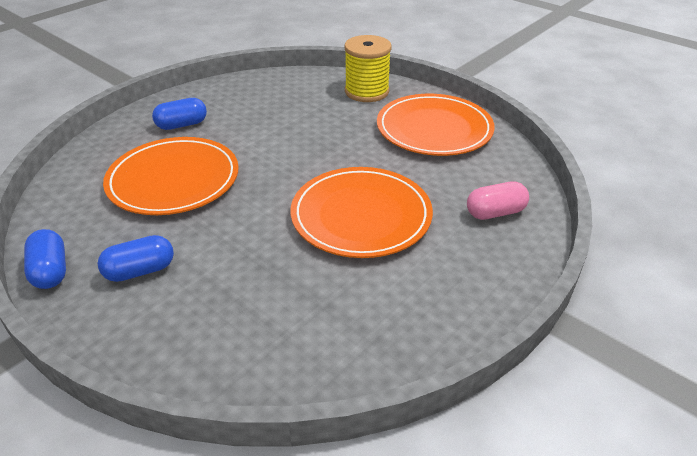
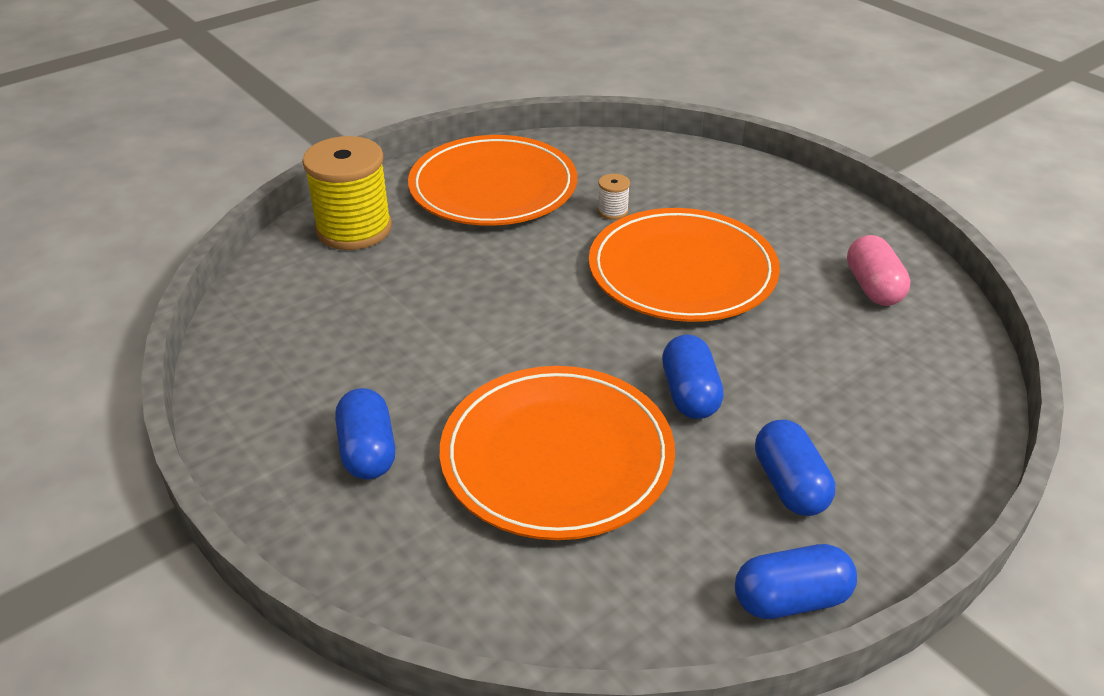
camera: 80 degrees left, 0 degrees up
pink capsule [467,181,529,220] -> pink capsule moved to [847,235,911,306]
none -> white spool [598,174,630,220]
none -> blue capsule [662,335,724,419]

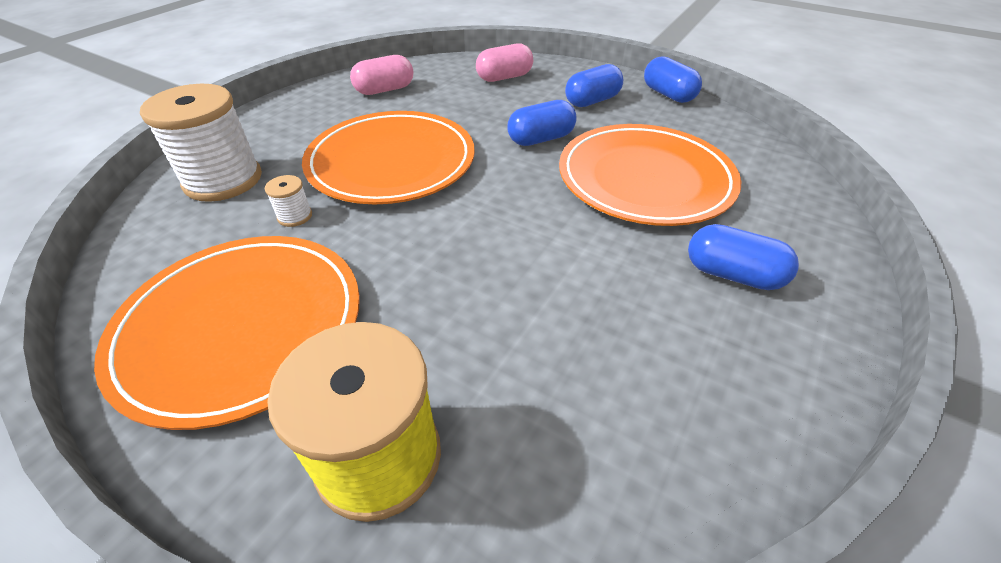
camera: 110 degrees left, 5 degrees up
blue capsule [335,388,395,480] -> blue capsule turned 60 degrees clockwise [688,224,799,290]
none -> white spool [140,84,262,202]
none -> pink capsule [476,43,533,82]

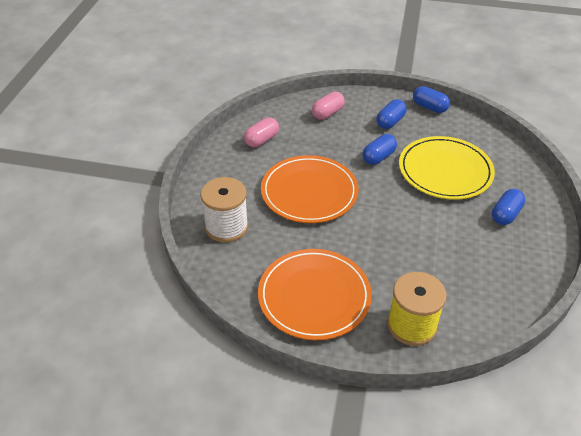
camera: 20 degrees left, 0 degrees up
white spool [265,175,312,227] -> none
orange plate [559,124,741,226] -> yellow plate [399,136,495,200]
blue capsule [688,224,799,290] -> blue capsule turned 60 degrees counterclockwise [492,189,525,225]

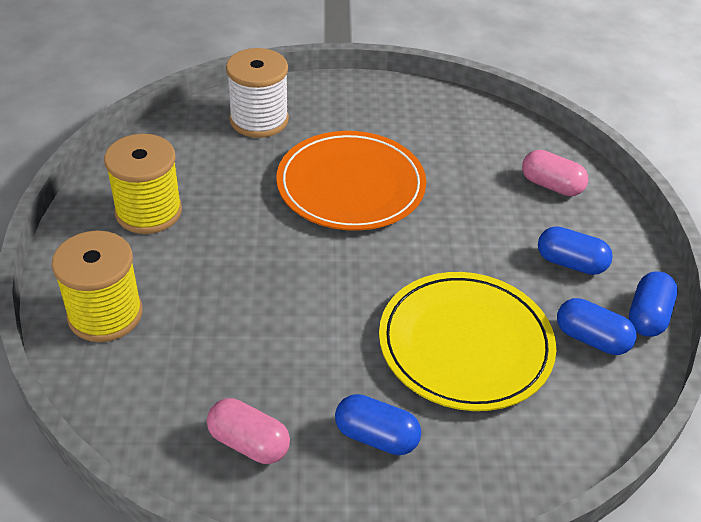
camera: 75 degrees right, 0 degrees up
pink capsule [244,117,279,147] -> pink capsule moved to [207,398,290,464]
orange plate [258,249,372,340] -> yellow spool [104,134,182,234]
blue capsule [362,134,397,165] -> blue capsule moved to [557,298,637,355]

